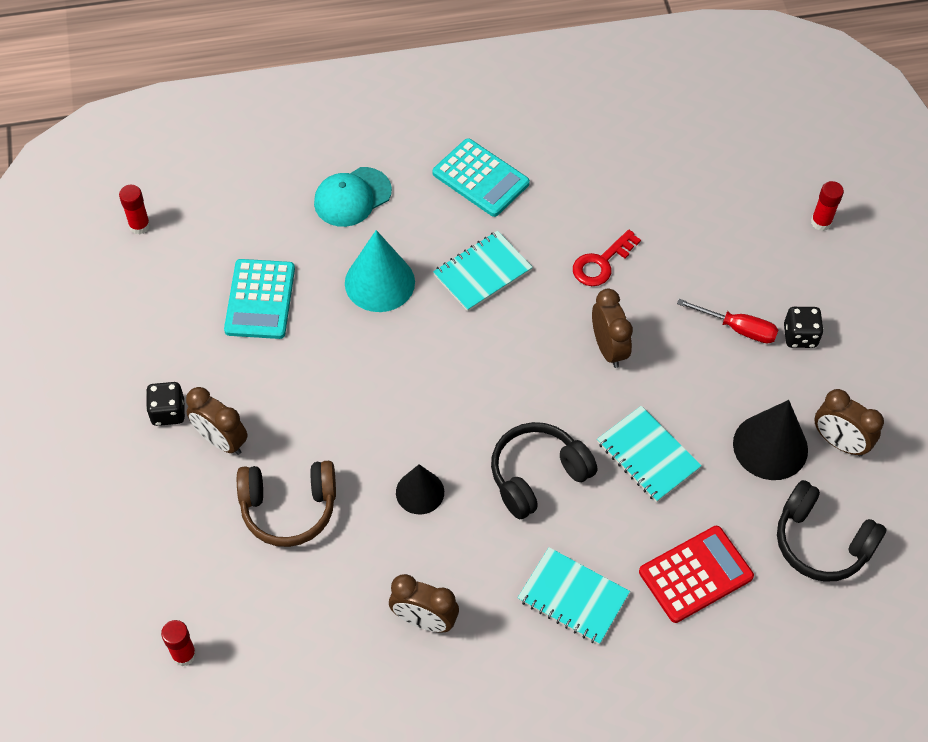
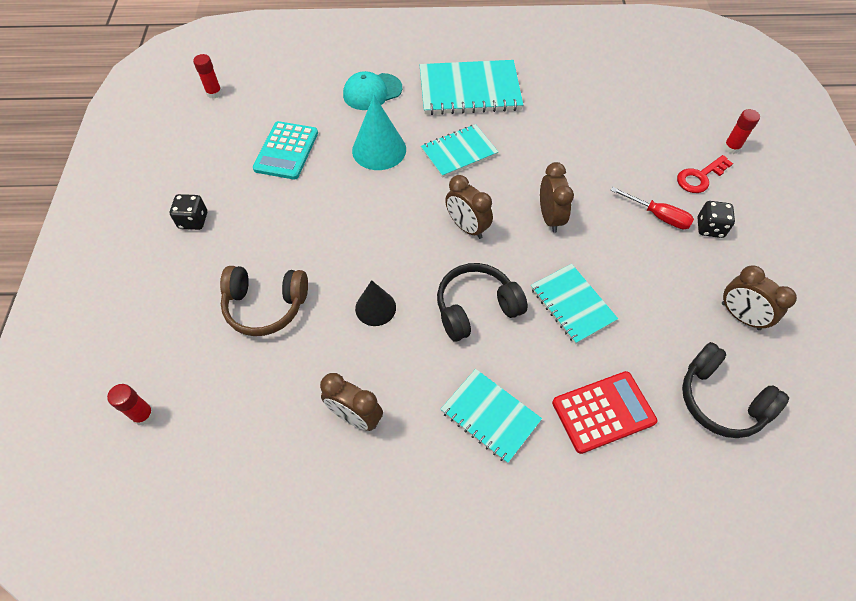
camera: 10 degrees right, 0 degrees up
brown clock [186,387,248,455] -> brown clock moved to [445,175,493,239]
turquoise calculator [433,138,530,217] -> turquoise notebook [420,60,523,115]
red key [573,230,641,286] -> red key moved to [677,155,733,193]
black cone [733,400,808,480] -> none

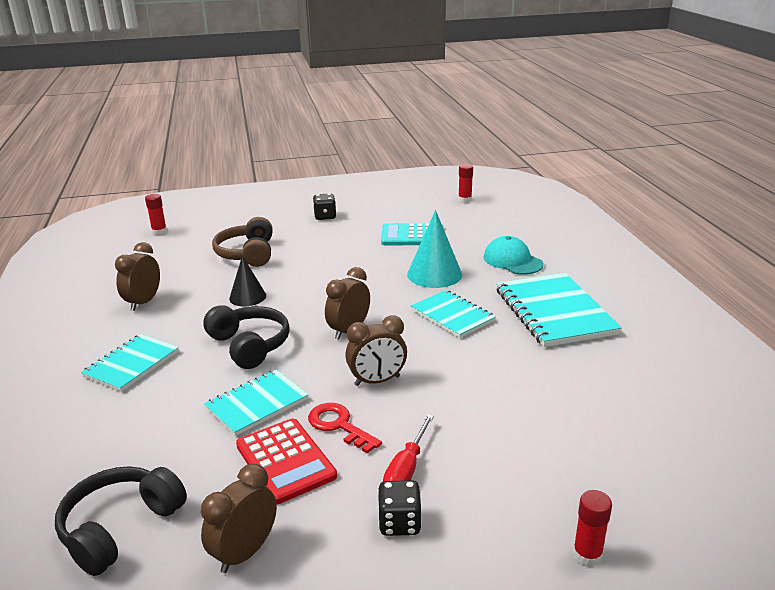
camera: 80 degrees right, 30 degrees down
red calculator [552,371,657,454] -> red calculator moved to [236,418,337,504]
red key [677,155,733,193] -> red key moved to [308,403,382,454]

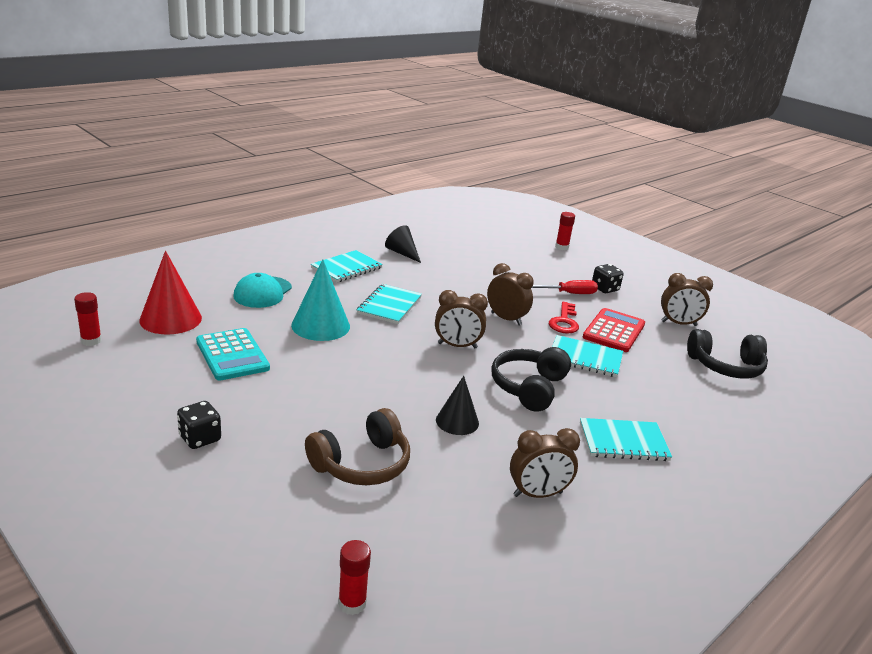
camera: 125 degrees left, 0 degrees up
turquoise notebook [496,273,622,347] -> turquoise notebook [311,250,383,283], size x0.62
none -> red cone [139,251,202,335]
none -> black cone [385,225,421,263]

